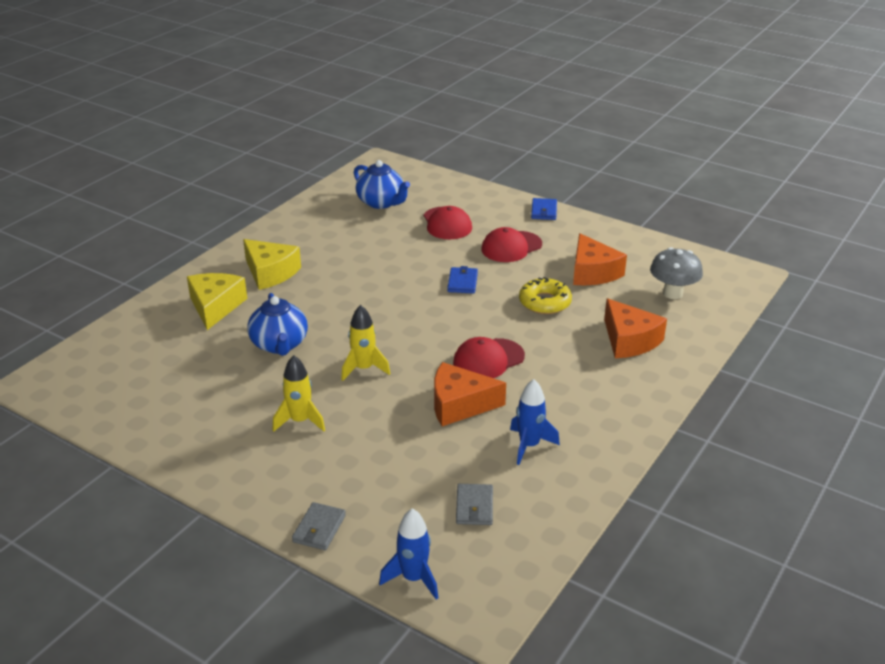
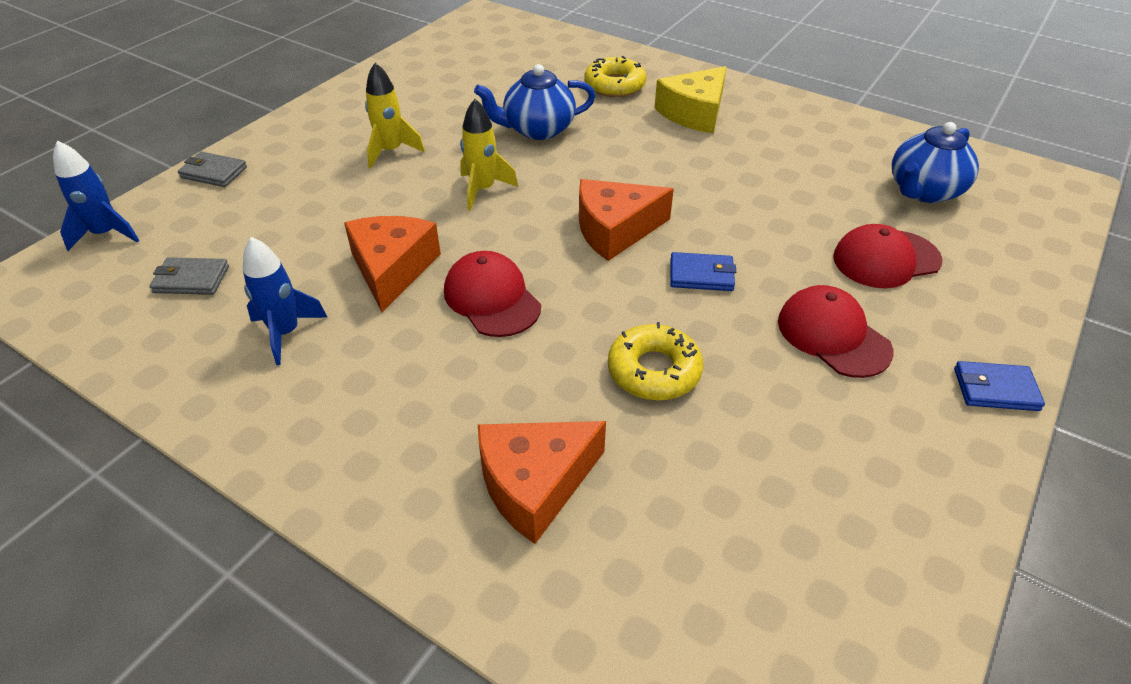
camera: 90 degrees right, 10 degrees up
yellow cheese [187,273,247,330] -> yellow donut [584,56,647,97]
orange cheese [573,233,627,286] -> orange cheese moved to [579,179,674,261]
grey mushroom [650,247,703,299] -> none

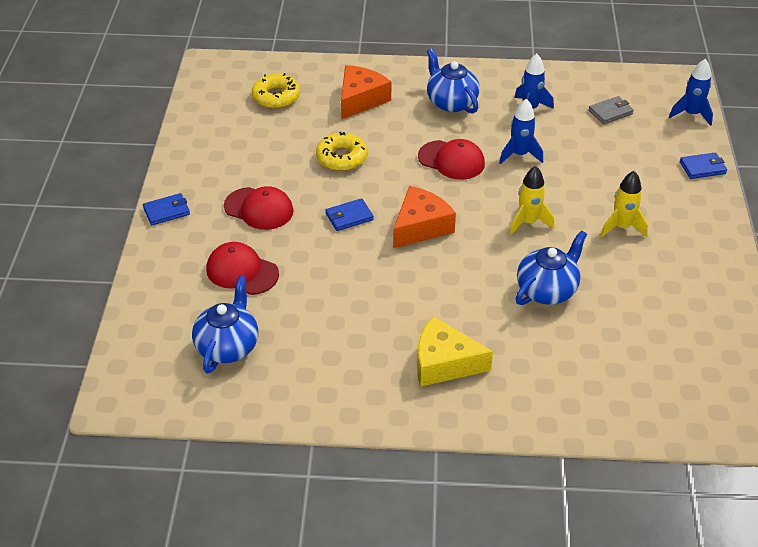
camera: 150 degrees right, 0 degrees up
grey wallet [178,152,247,187] -> blue wallet [680,153,727,179]
orange cheese [344,216,441,312] -> blue rocket [499,99,543,164]
yellow donut [584,56,647,97] -> yellow donut moved to [252,73,300,109]
yellow cheese [654,66,726,134] -> yellow cheese turned 90 degrees counterclockwise [417,316,493,387]
red cap [833,224,943,288] -> red cap turned 105 degrees counterclockwise [206,242,279,295]
none -> blue teapot [427,48,480,114]

